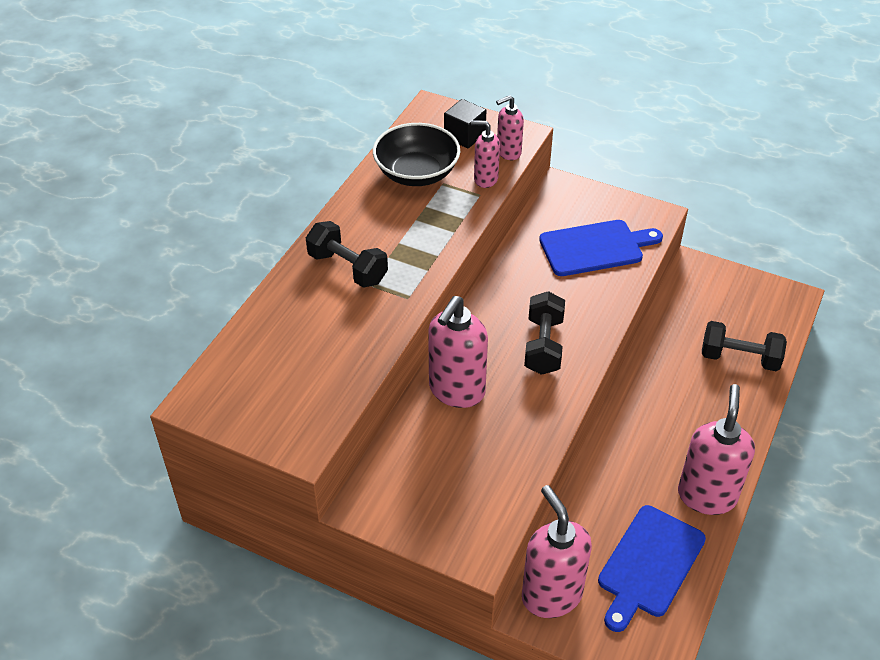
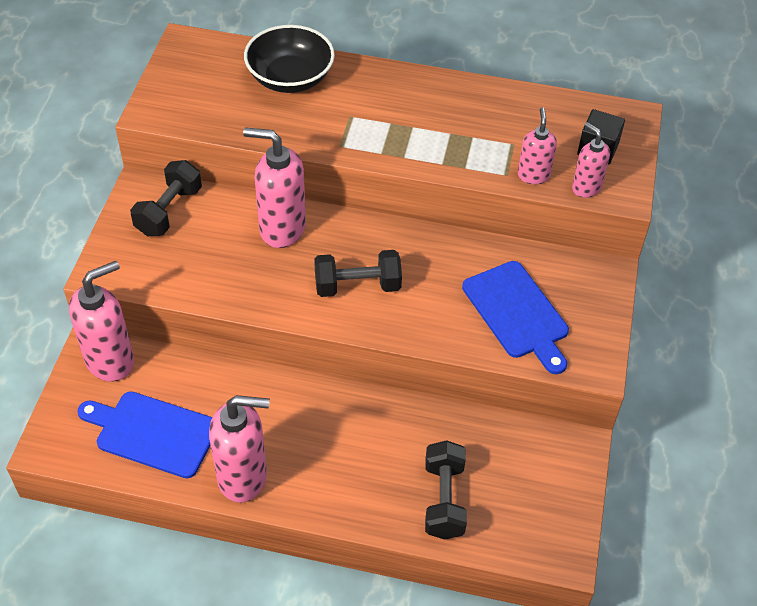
camera: 75 degrees right, 5 degrees up
black dumbbell [306,221,388,288] -> black dumbbell moved to [130,160,202,236]
black bowl [373,123,460,186] -> black bowl moved to [244,25,335,93]

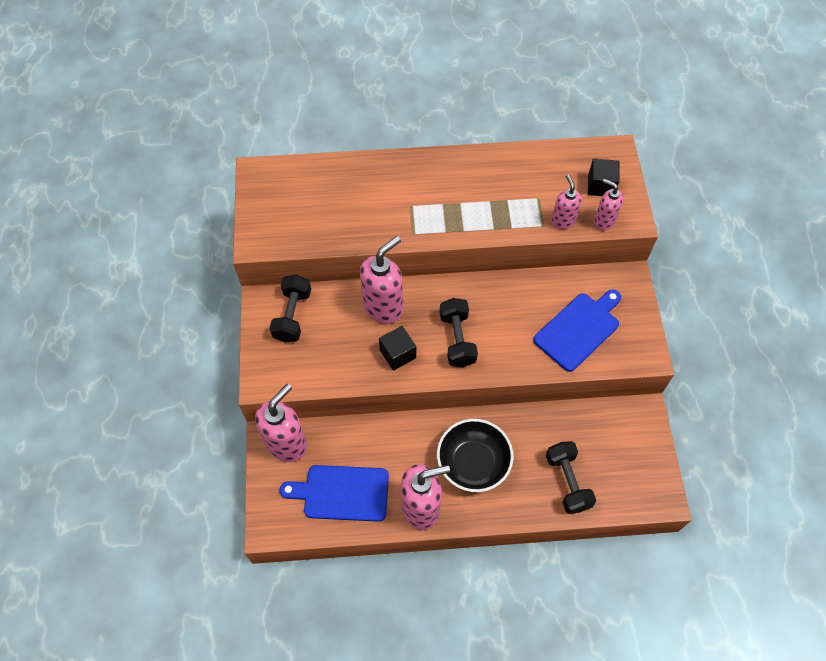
camera: 15 degrees left, 10 degrees up
pink soap dispenser [243,127,306,248] -> pink soap dispenser turned 135 degrees clockwise [360,236,403,324]
black bowl [244,25,335,93] -> black bowl moved to [437,419,513,492]
black dumbbell [314,250,402,297] -> black dumbbell turned 75 degrees counterclockwise [440,298,478,367]
blue cutting board [462,261,569,374] -> blue cutting board turned 90 degrees counterclockwise [533,289,621,372]
none -> black cube [379,326,416,371]

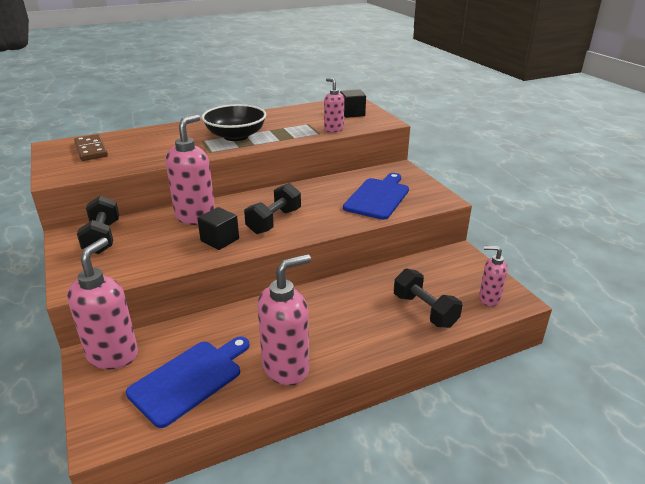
camera: 20 degrees left, 30 degrees down
blue cutting board [280,465,389,522] -> blue cutting board turned 150 degrees clockwise [126,336,250,428]
black bowl [437,419,513,492] -> black bowl moved to [202,104,266,141]
black dumbbell [440,298,478,367] -> black dumbbell turned 60 degrees clockwise [244,183,301,234]
pink soap dispenser [594,179,623,230] -> pink soap dispenser moved to [479,246,507,307]
none -> brown domino [74,134,108,161]

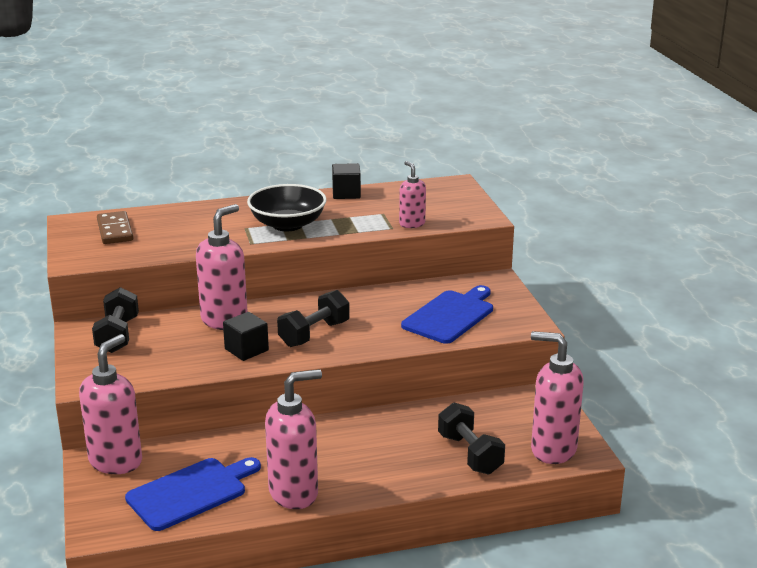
camera: 10 degrees right, 5 degrees down
black cube [340,89,366,118] -> black cube moved to [332,163,361,199]
pink soap dispenser [479,246,507,307] -> pink soap dispenser [531,331,583,464], size x1.75

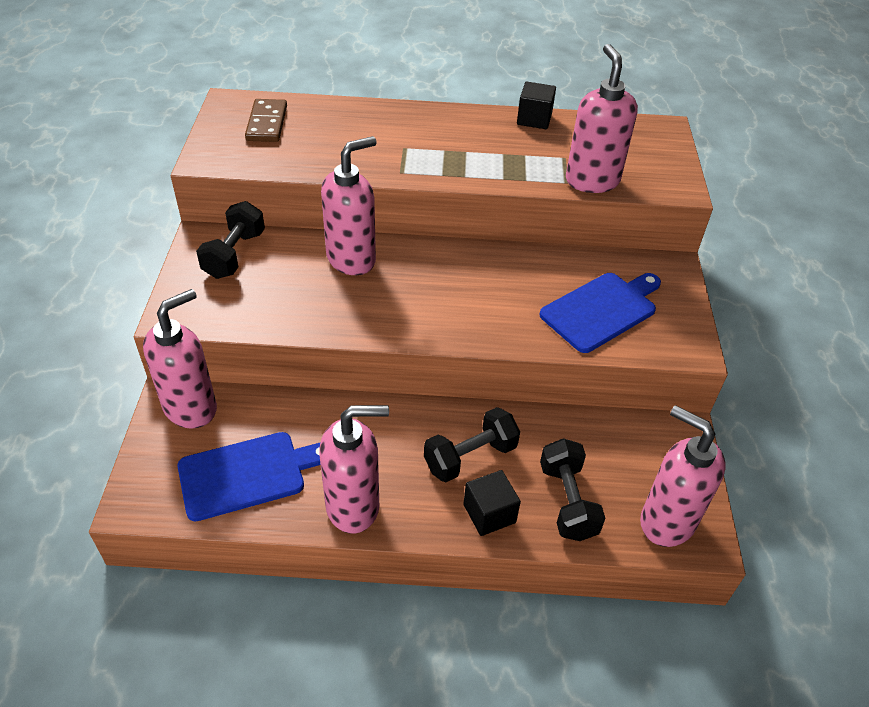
camera: 15 degrees right, 20 degrees up
black cube [223,312,269,361] -> black cube moved to [464,470,521,536]
black bowl [247,184,327,231] -> none
black dumbbell [277,290,350,347] -> black dumbbell moved to [424,407,520,482]
pink soap dispenser [399,161,426,228] -> pink soap dispenser [566,44,638,193], size x1.75

